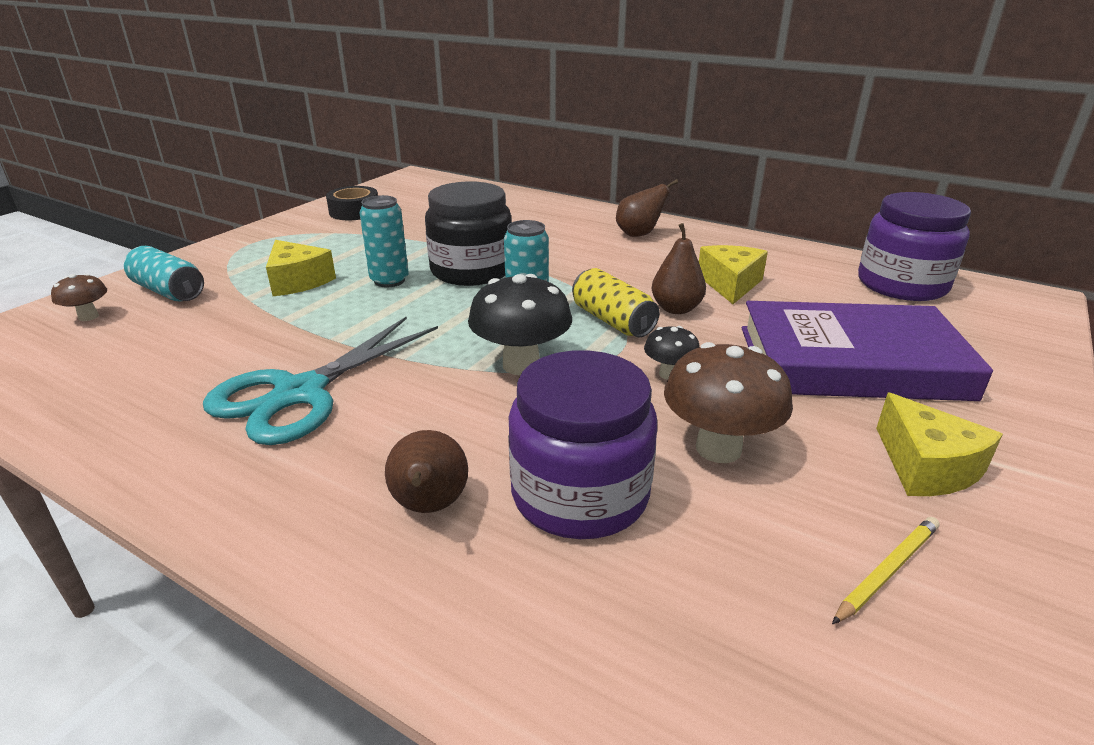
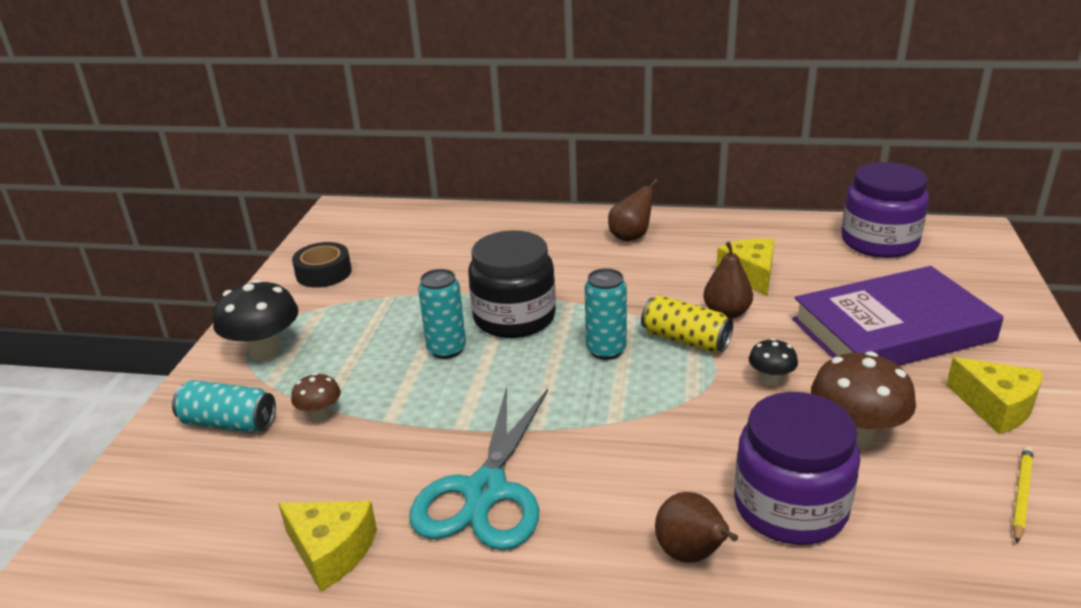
camera: 20 degrees left, 0 degrees up
brown mushroom [51,274,107,321] -> brown mushroom moved to [291,373,341,421]
yellow cheese [266,240,336,296] -> yellow cheese moved to [278,501,377,591]
black mushroom [468,274,572,375] -> black mushroom moved to [213,279,299,362]

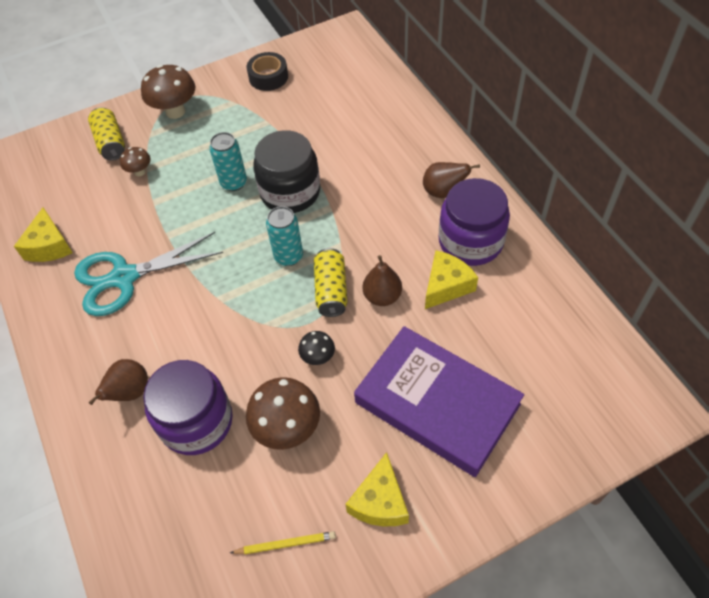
camera: 55 degrees right, 25 degrees up
turquoise can [172,380,276,433] -> yellow can [88,107,125,161]
black mushroom [213,279,299,362] -> brown mushroom [141,65,195,119]
purple jar [841,162,929,258] -> purple jar moved to [439,178,510,266]

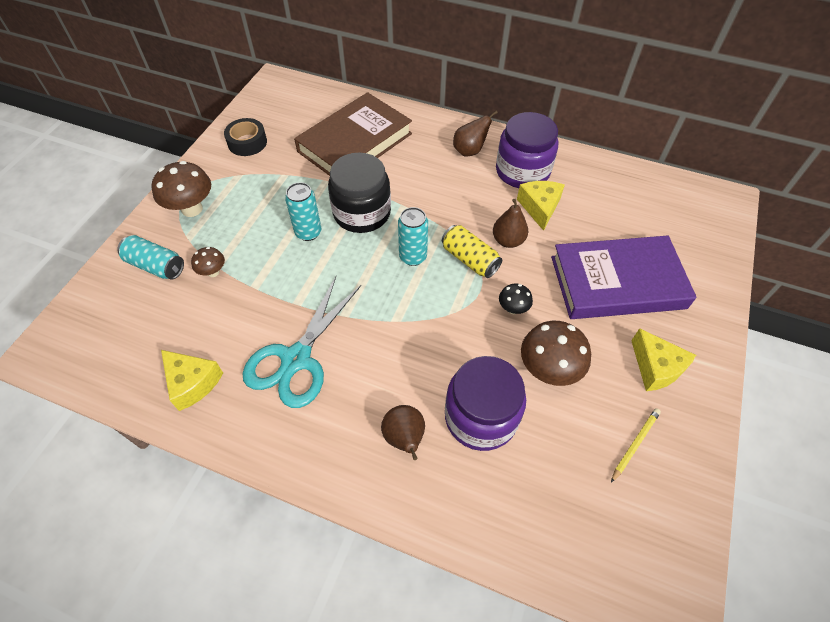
camera: 45 degrees left, 0 degrees up
yellow can [88,107,125,161] -> turquoise can [117,235,184,280]
none -> brown book [294,92,412,176]

